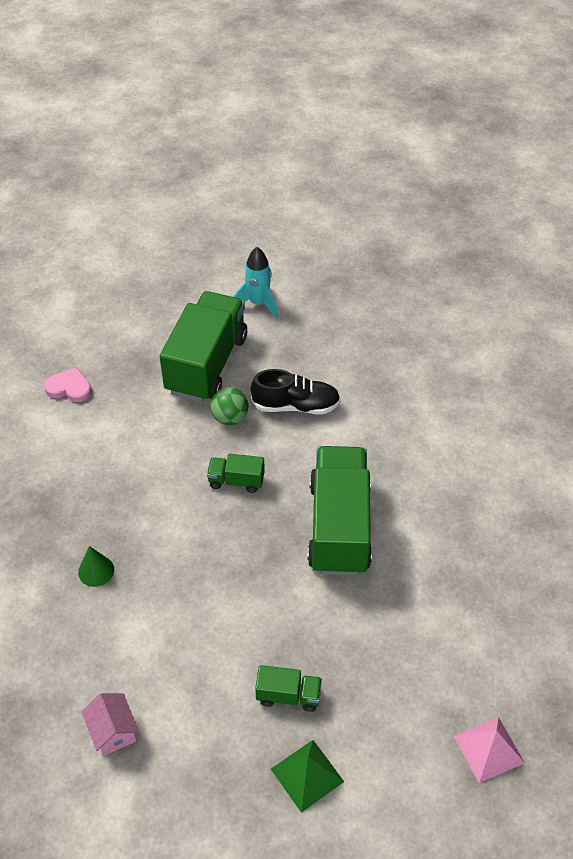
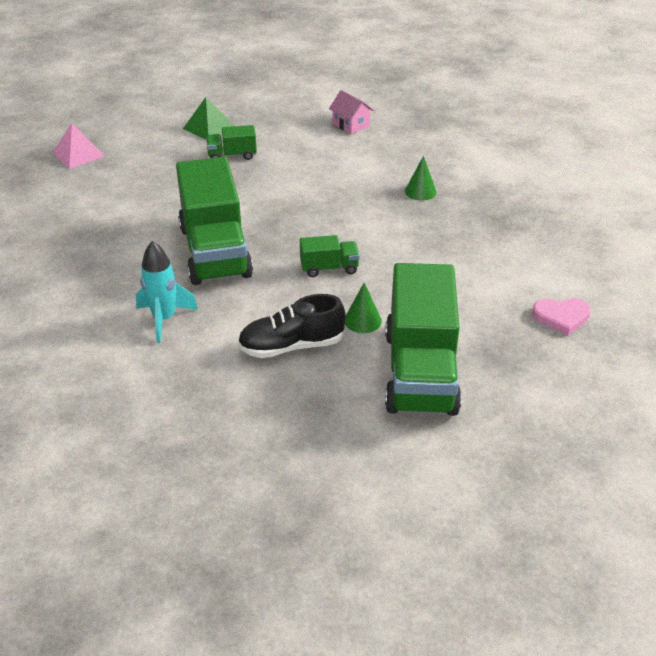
camera: 165 degrees right, 10 degrees down
green ball [210,387,248,425] -> green cone [345,283,382,333]
turquoise rocket [233,247,278,319] -> turquoise rocket moved to [136,241,198,343]

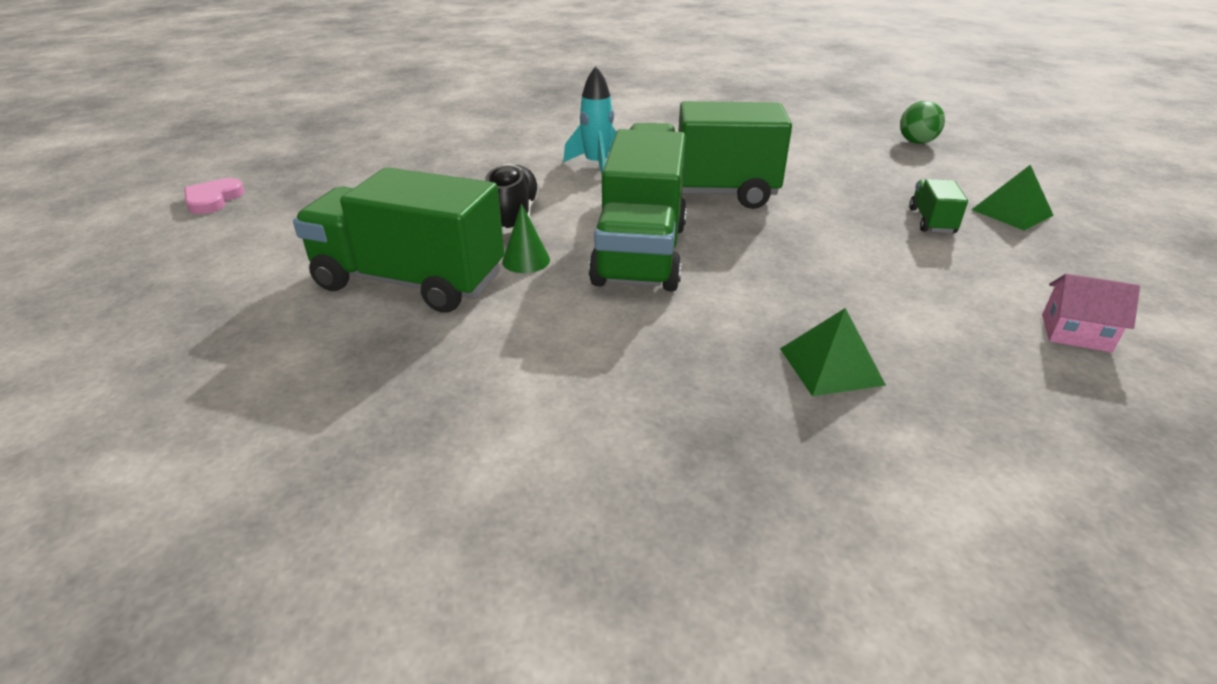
camera: 105 degrees right, 5 degrees down
pink pyramid [52,123,104,169] -> green ball [900,101,945,144]
green truck [300,235,360,277] -> green truck [589,129,687,292], size x2.25
pink house [329,90,374,134] -> pink house turned 45 degrees clockwise [1042,274,1140,352]
green cone [405,156,437,201] -> green pyramid [780,308,886,396]
pink heart [532,298,591,335] -> pink heart moved to [184,178,244,214]

